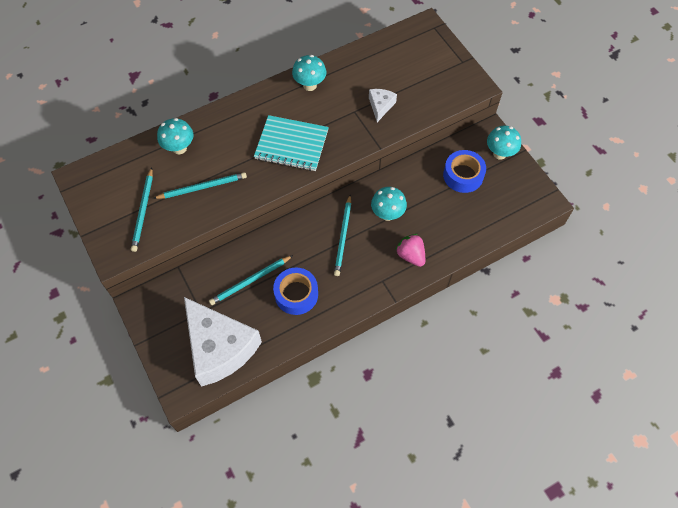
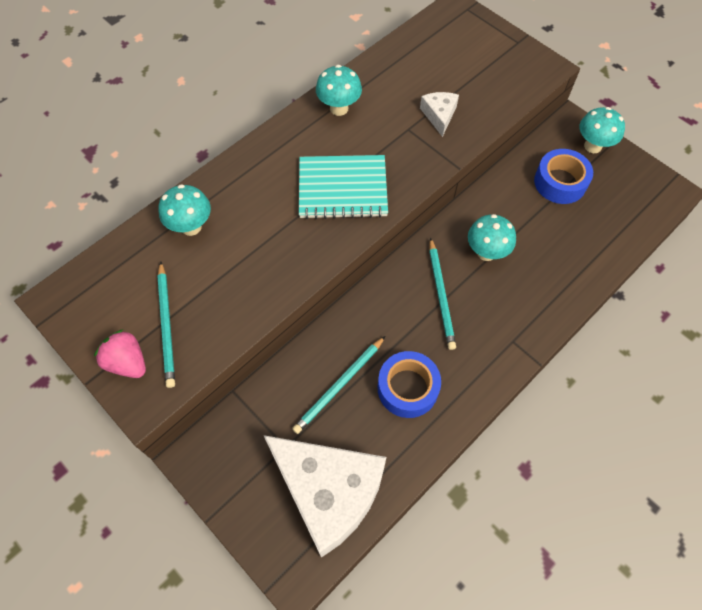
camera: 15 degrees left, 0 degrees up
turquoise pencil [153,172,247,199] -> none
pink strawberry [395,234,425,267] -> pink strawberry moved to [94,329,146,378]

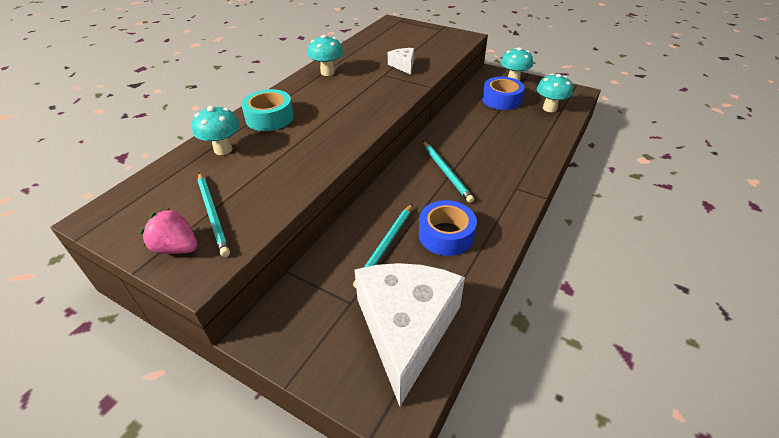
camera: 15 degrees left, 20 degrees down
white cheese [264,435,386,558] -> white cheese turned 105 degrees counterclockwise [355,263,465,406]
turquoise notebook [299,155,388,219] -> none
turquoise mushroom [468,214,516,261] -> turquoise mushroom moved to [537,74,573,112]
none -> turquoise tape [241,89,294,131]

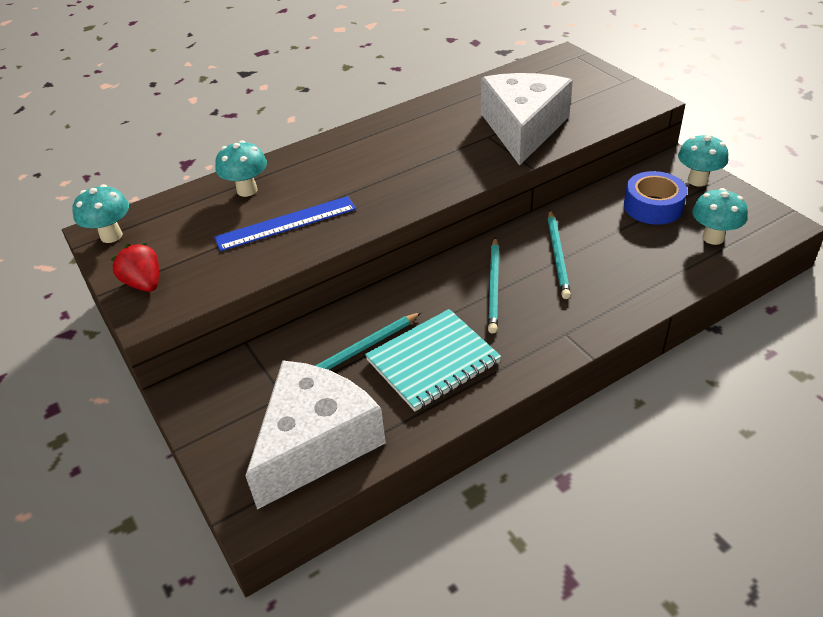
camera: 30 degrees right, 0 degrees up
pink strawberry [141,208,197,254] -> red strawberry [111,243,159,292]
turquoise pencil [197,173,230,257] -> turquoise pencil moved to [548,210,571,299]
turquoise tape [241,89,294,131] -> none
turquoise mushroom [308,35,343,76] -> turquoise mushroom moved to [72,184,129,243]
white cheese [388,48,414,75] -> white cheese [481,73,573,166], size x2.31
blue tape [419,200,477,256] -> turquoise notebook [365,309,501,411]
none -> blue ruler [214,196,356,251]

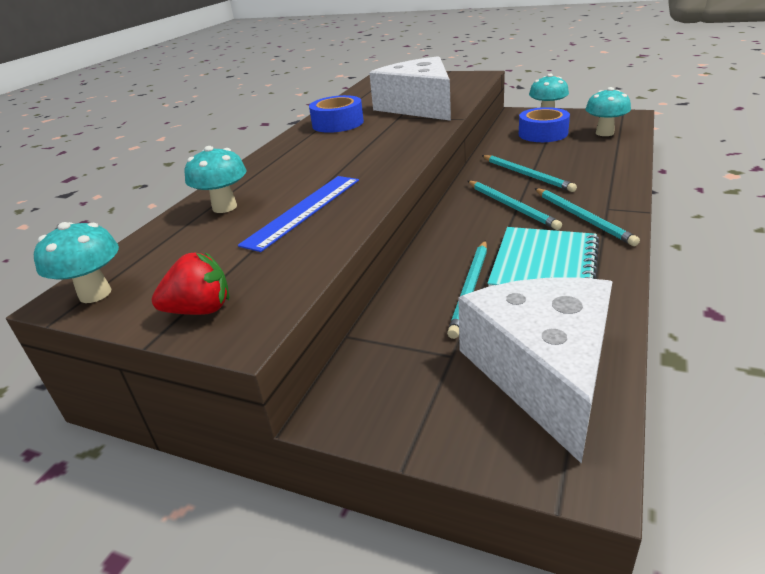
camera: 35 degrees left, 10 degrees down
red strawberry [111,243,159,292] -> red strawberry turned 150 degrees clockwise [152,252,229,315]
none -> blue tape [309,95,364,133]
none -> turquoise pencil [535,188,640,246]

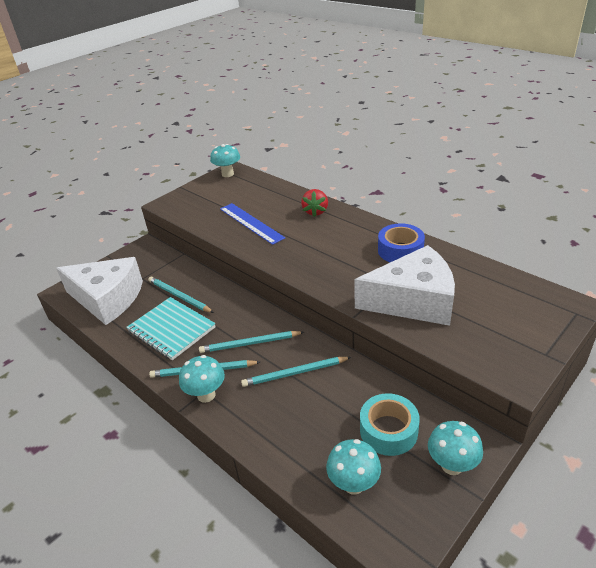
camera: 110 degrees right, 5 degrees up
red strawberry [152,252,229,315] -> red strawberry moved to [301,189,328,217]
turquoise mushroom [184,146,247,213] -> turquoise mushroom moved to [179,355,225,403]
blue tape [519,107,570,142] -> turquoise tape [360,393,420,456]

